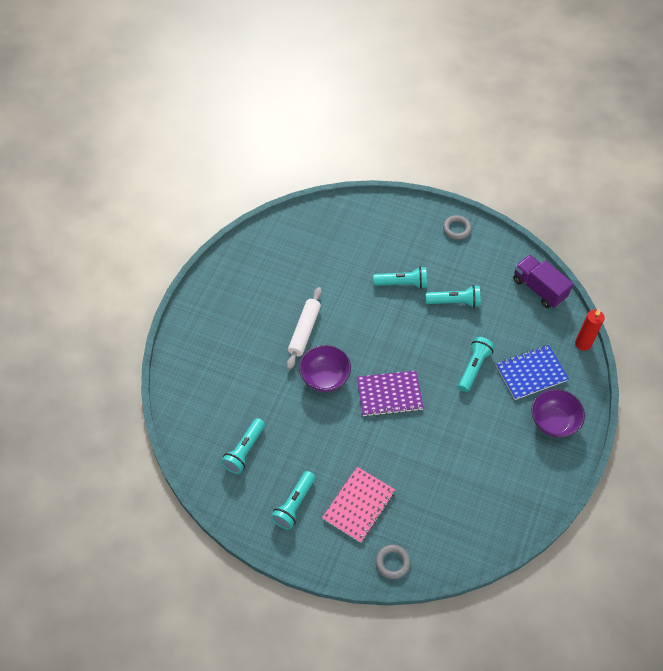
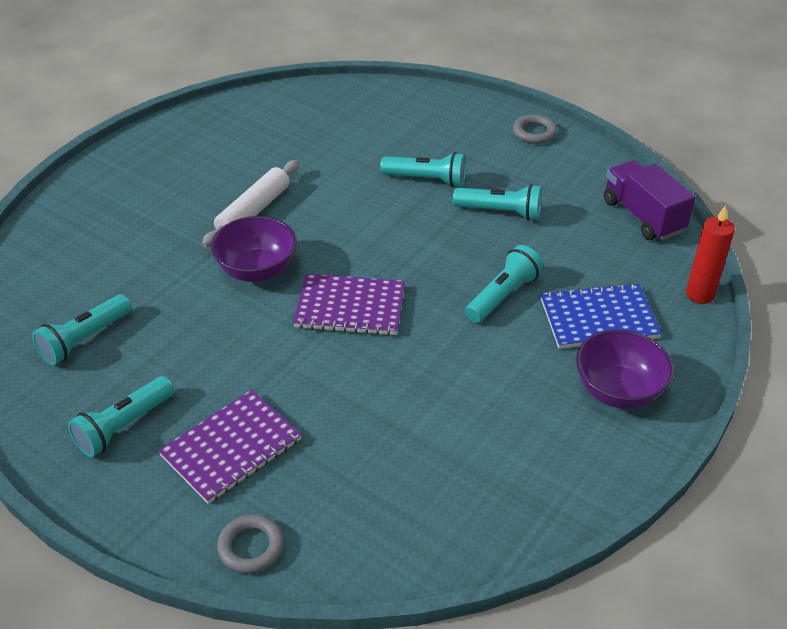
camera: 15 degrees right, 15 degrees down
pink notebook [322,467,395,543] -> purple notebook [158,390,302,504]

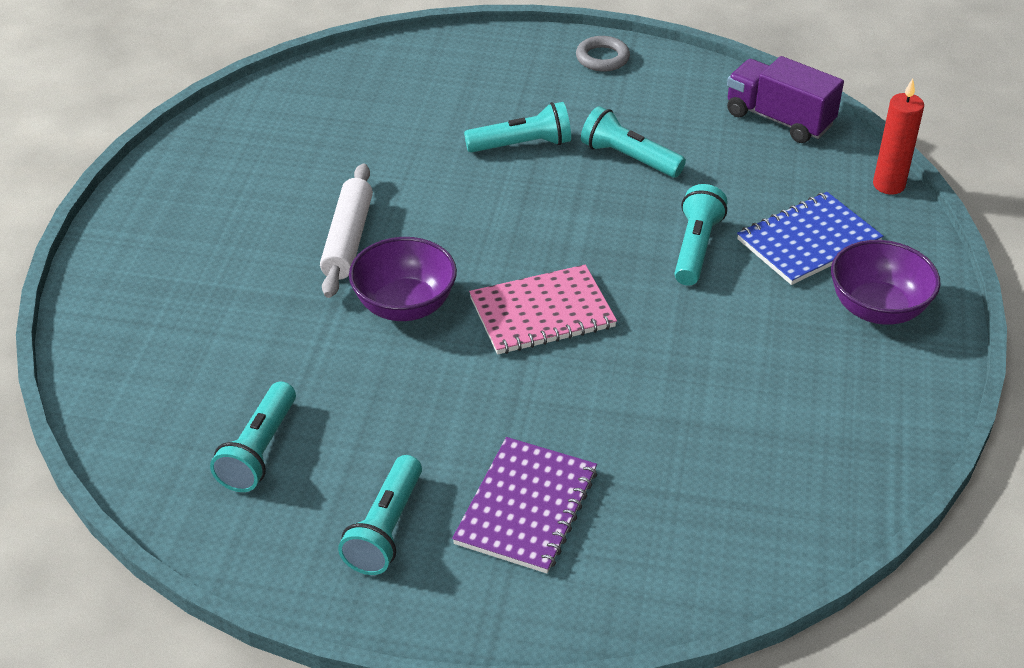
camera: 25 degrees left, 0 degrees up
grey ring [217,514,284,574] -> none
purple notebook [293,274,405,336] -> pink notebook [469,264,617,355]
turquoise flashlight [453,184,542,221] -> turquoise flashlight turned 135 degrees counterclockwise [581,106,686,177]

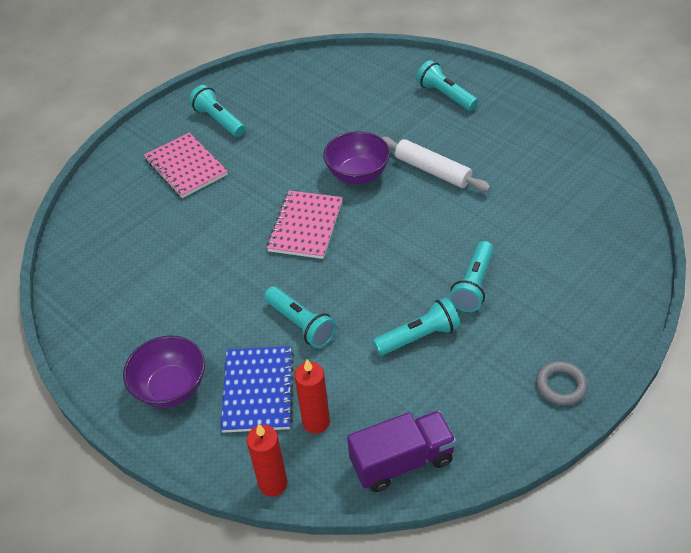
camera: 125 degrees right, 5 degrees up
turquoise flashlight [210,381,296,492] -> turquoise flashlight moved to [416,60,478,111]
purple notebook [452,437,597,573] -> pink notebook [144,133,228,198]
none -> red candle [294,359,330,434]

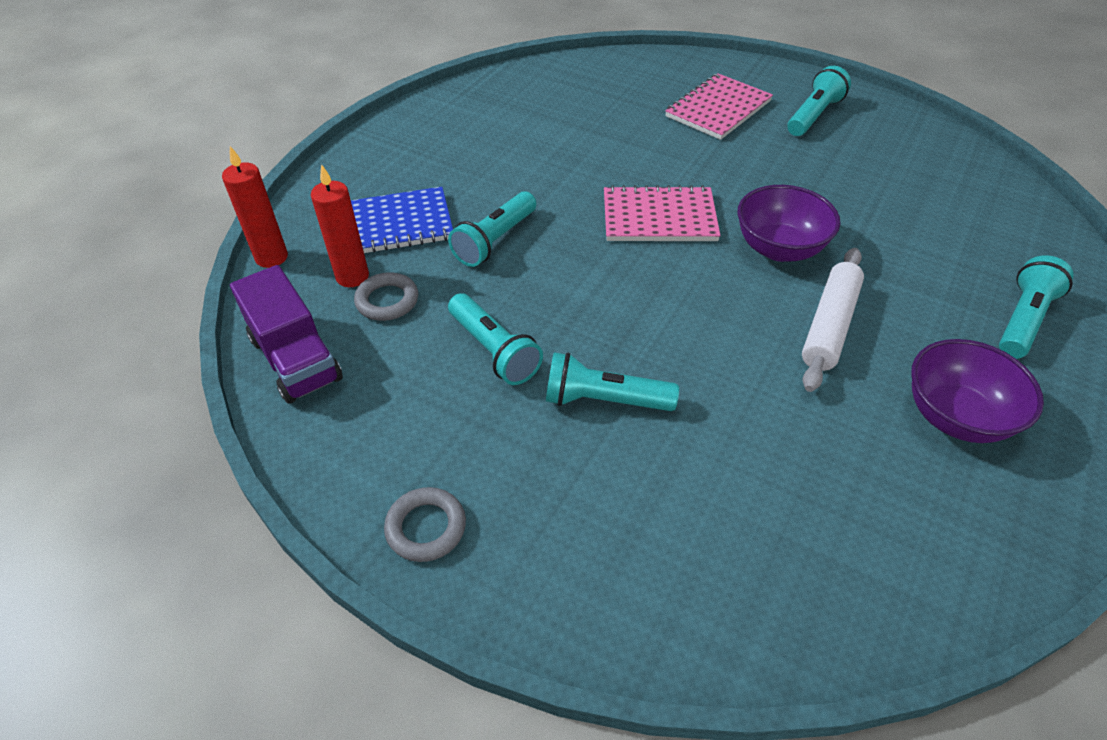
camera: 75 degrees right, 0 degrees up
purple bowl [123,336,205,408] -> purple bowl moved to [911,339,1044,443]
none -> grey ring [354,272,418,321]

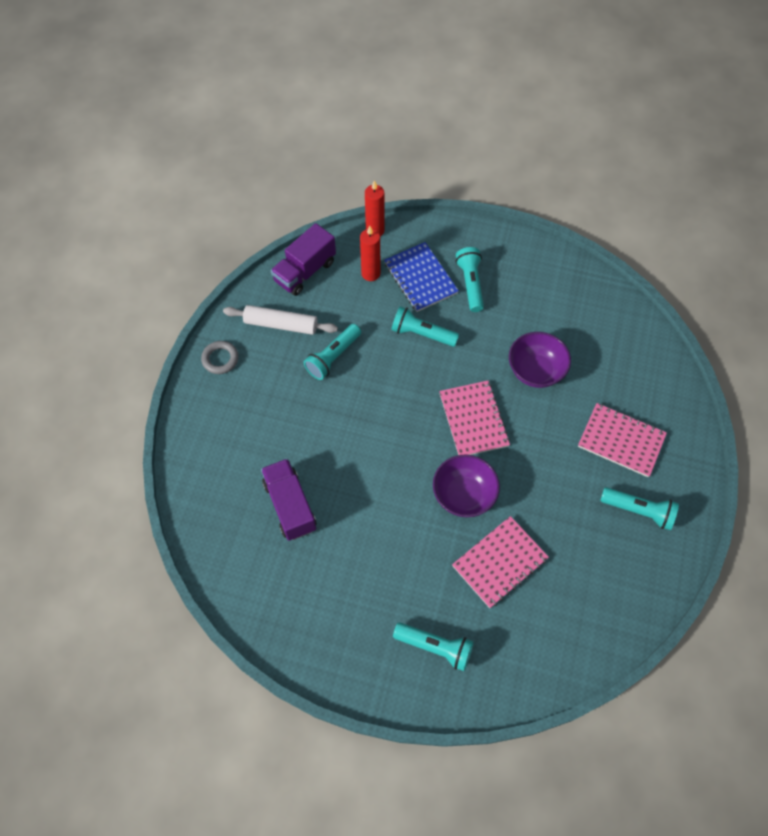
camera: 75 degrees right, 15 degrees up
grey ring [354,272,418,321] -> none
turquoise flashlight [546,352,679,411] -> turquoise flashlight moved to [456,247,484,312]
white rolling pin [802,248,864,392] -> white rolling pin moved to [223,305,338,335]
purple bowl [911,339,1044,443] -> purple bowl moved to [509,332,571,388]
none -> purple truck [261,458,316,541]
none -> pink notebook [452,516,549,608]

